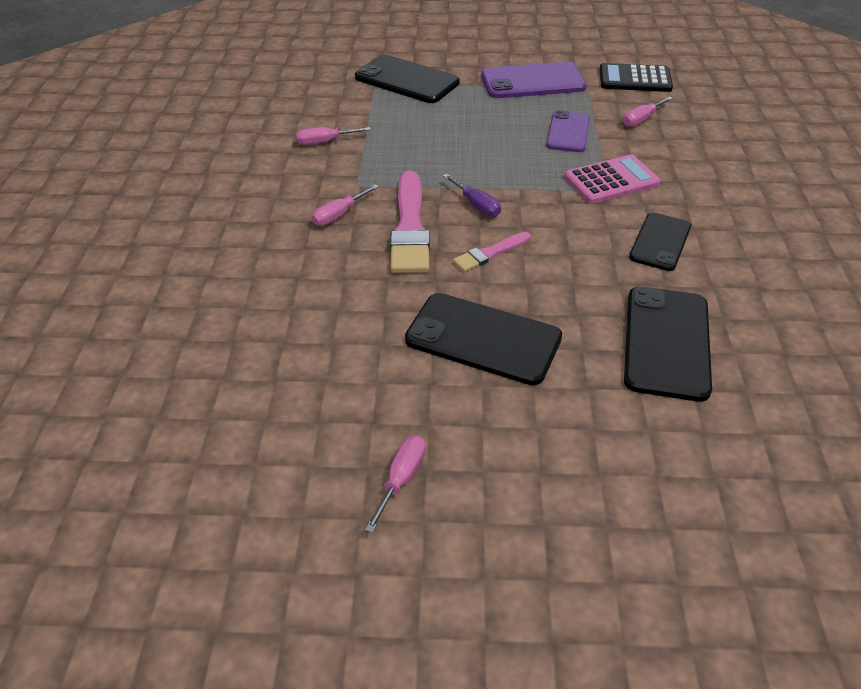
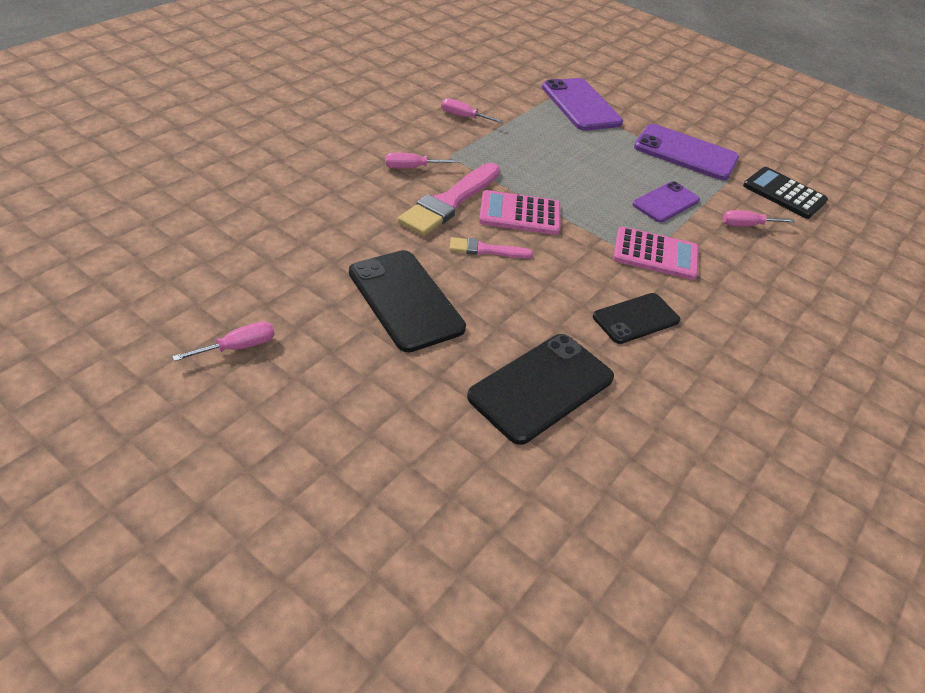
camera: 30 degrees right, 0 degrees up
black phone [355,55,460,103] -> purple phone [542,78,623,131]
purple screwdriver [443,174,501,217] -> pink calculator [479,190,560,235]

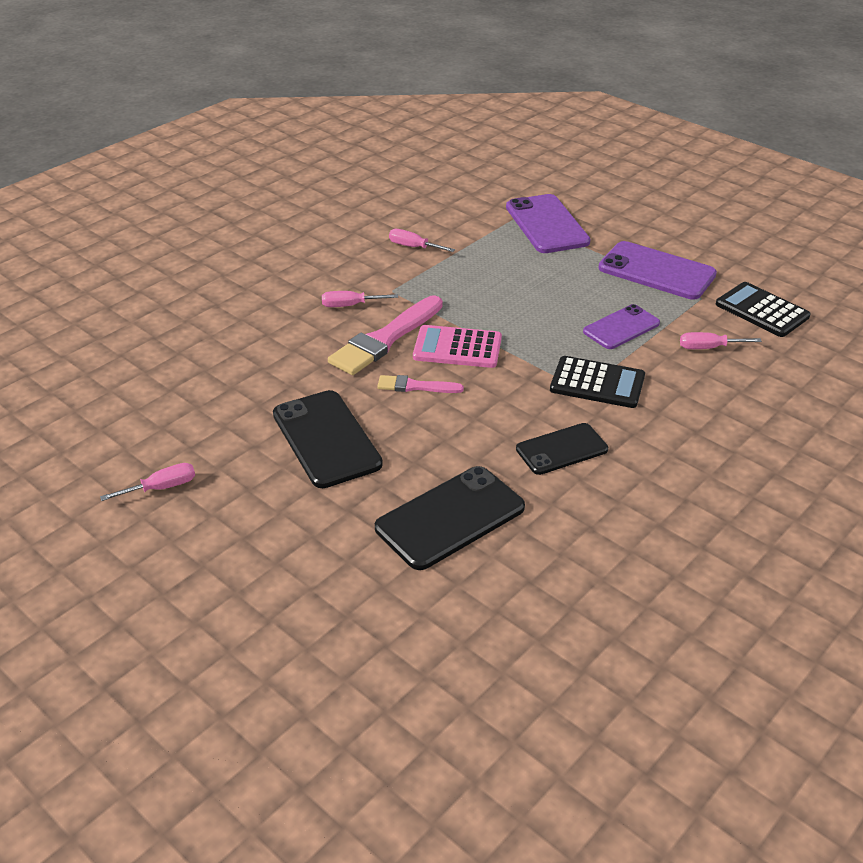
camera: 10 degrees right, 5 degrees down
pink calculator [613,227,699,280] -> black calculator [550,356,645,408]

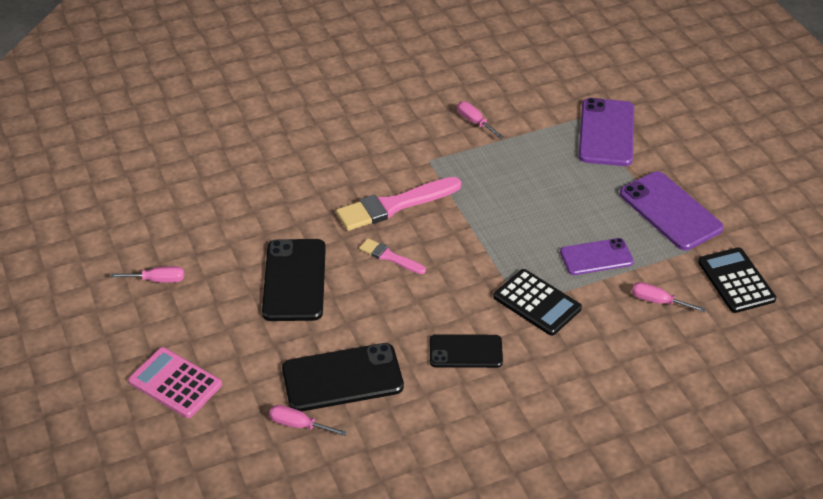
camera: 25 degrees right, 5 degrees up
pink screwdriver [322,291,398,307] -> pink screwdriver moved to [269,405,347,436]
pink calculator [413,325,502,368] -> pink calculator moved to [128,347,222,418]

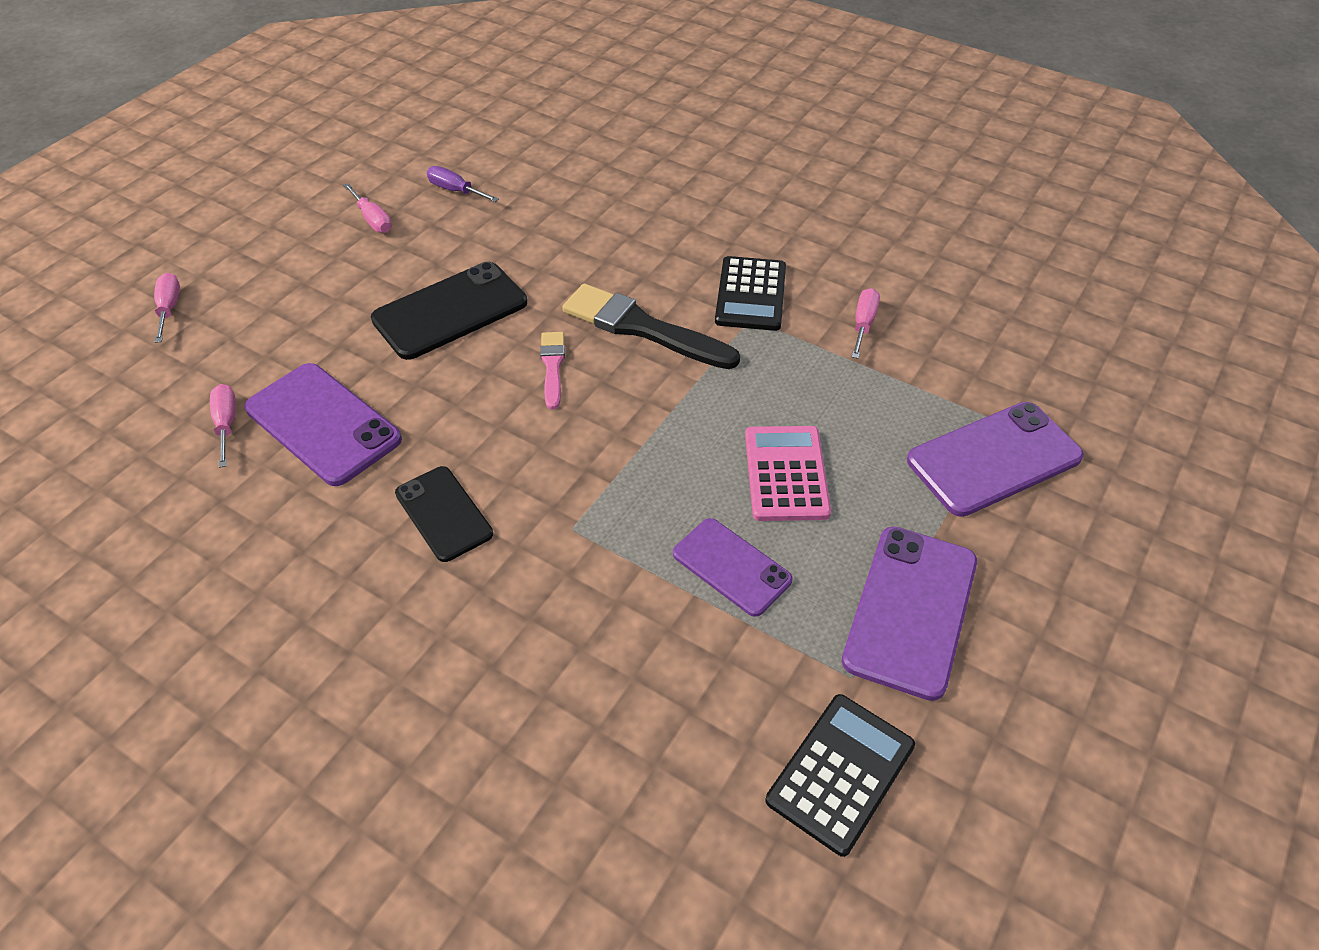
camera: 55 degrees right, 5 degrees up
pink calculator [128,347,222,418] -> pink calculator moved to [745,426,831,521]
black phone [282,343,404,412] -> purple phone [244,363,402,486]
pink brush [336,177,461,231] -> black brush [562,284,740,369]
black calculator [493,269,582,336] -> black calculator moved to [715,256,786,331]
pink screwdriver [632,282,706,312] -> pink screwdriver moved to [154,273,180,343]
none -> purple screwdriver [427,166,499,202]

